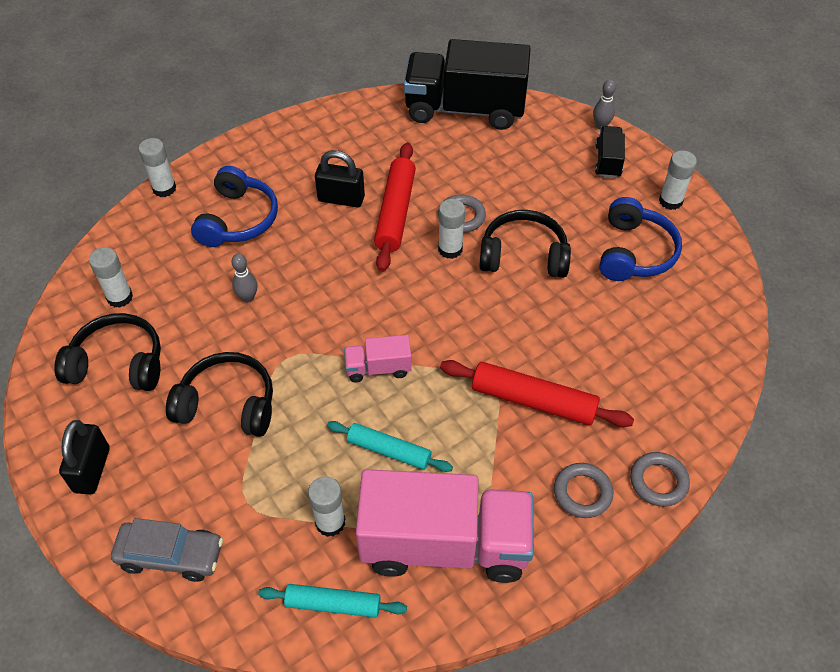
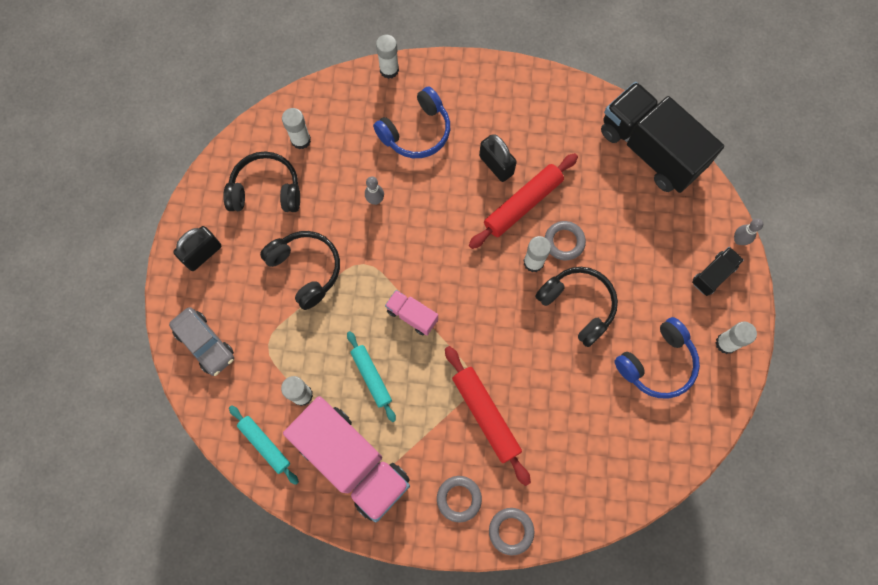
camera: 40 degrees right, 20 degrees up
black headphones [54,313,161,391] -> black headphones turned 45 degrees counterclockwise [223,151,300,212]

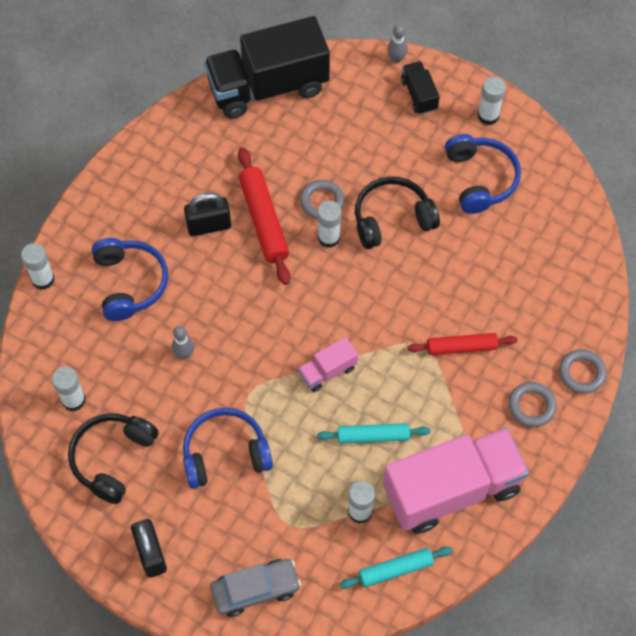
camera: 65 degrees left, 10 degrees down
black headphones [260,231,340,310] -> blue headphones [183,408,273,489]
red rolling pin [445,346,531,486] -> red rolling pin [408,333,518,355], size x0.66

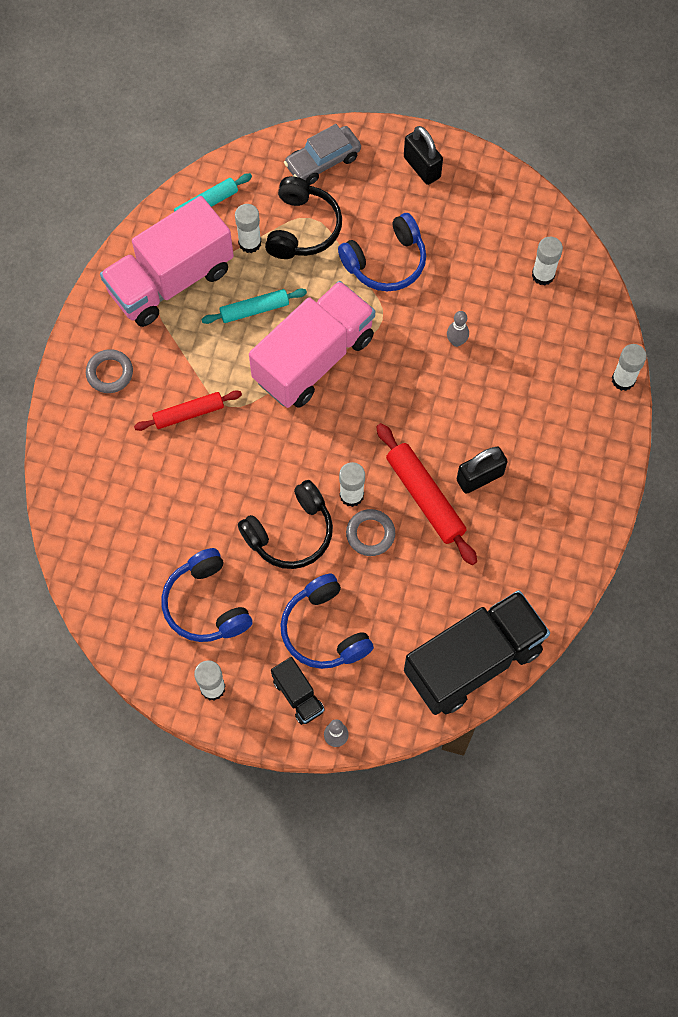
camera: 165 degrees right, 5 degrees up
black headphones [68,413,159,504] -> black headphones moved to [265,176,342,259]
blue headphones [92,238,168,321] -> blue headphones moved to [280,574,374,669]
pink truck [298,337,358,392] -> pink truck [249,281,375,408], size x2.25
grey ring [559,349,607,394] -> none

